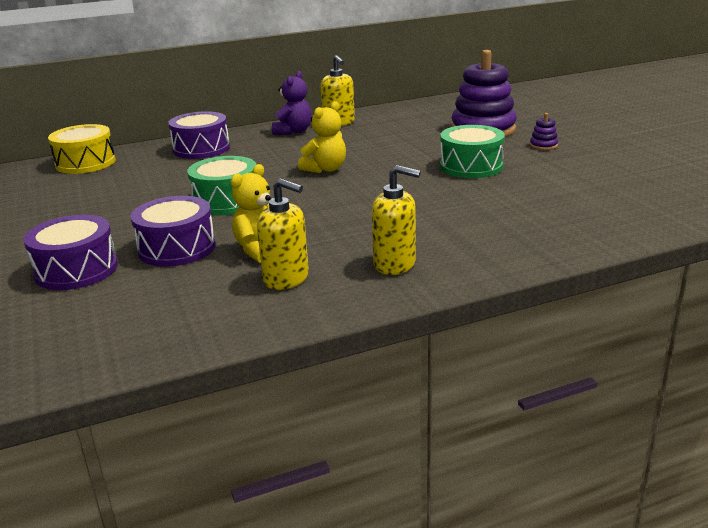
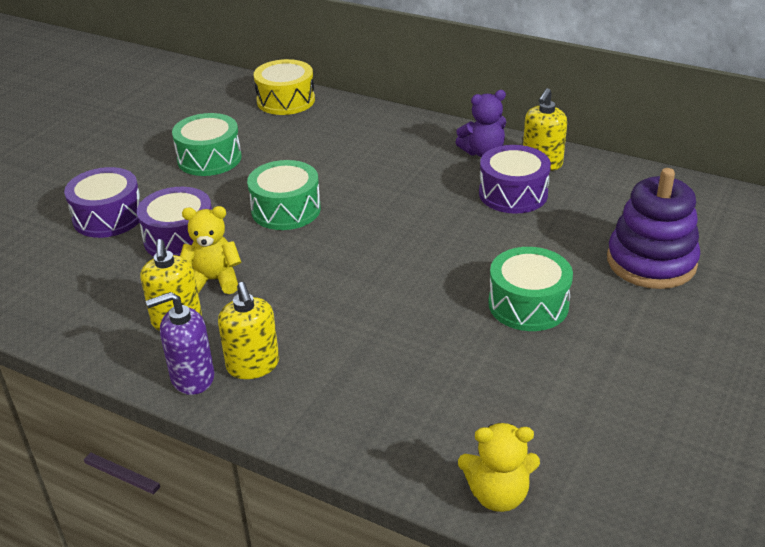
camera: 50 degrees right, 10 degrees up
purple drum [168,111,230,159] -> purple drum moved to [479,145,551,214]
yellow teddy bear [298,101,346,173] -> yellow teddy bear moved to [458,423,540,512]
purple stacking toy [530,113,558,150] -> none
none -> purple soap dispenser [146,292,214,395]
none -> green drum [172,113,242,176]

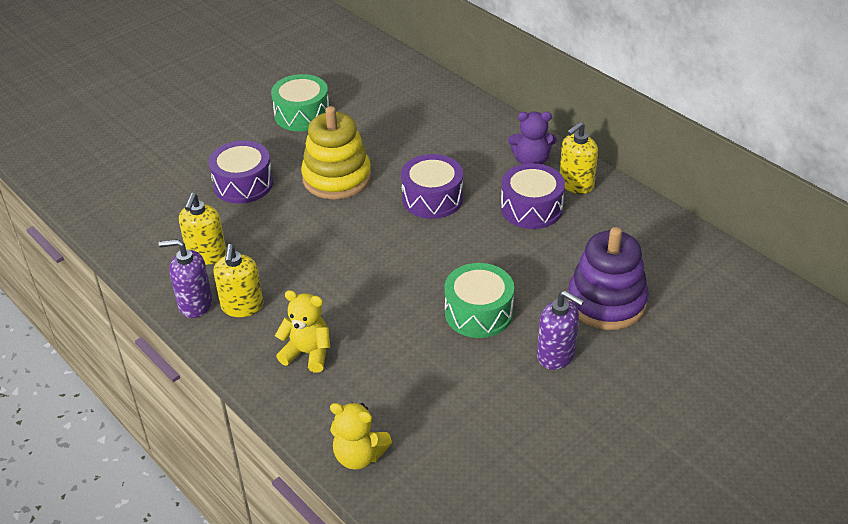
camera: 20 degrees right, 5 degrees up
purple drum [64,167,140,238] -> purple drum moved to [401,154,463,219]
yellow teddy bear [180,206,241,294] -> yellow teddy bear moved to [275,290,330,372]
green drum [247,160,321,230] -> yellow stacking toy [301,106,372,200]
yellow drum [254,59,315,115] -> none
none -> purple soap dispenser [537,290,584,370]

